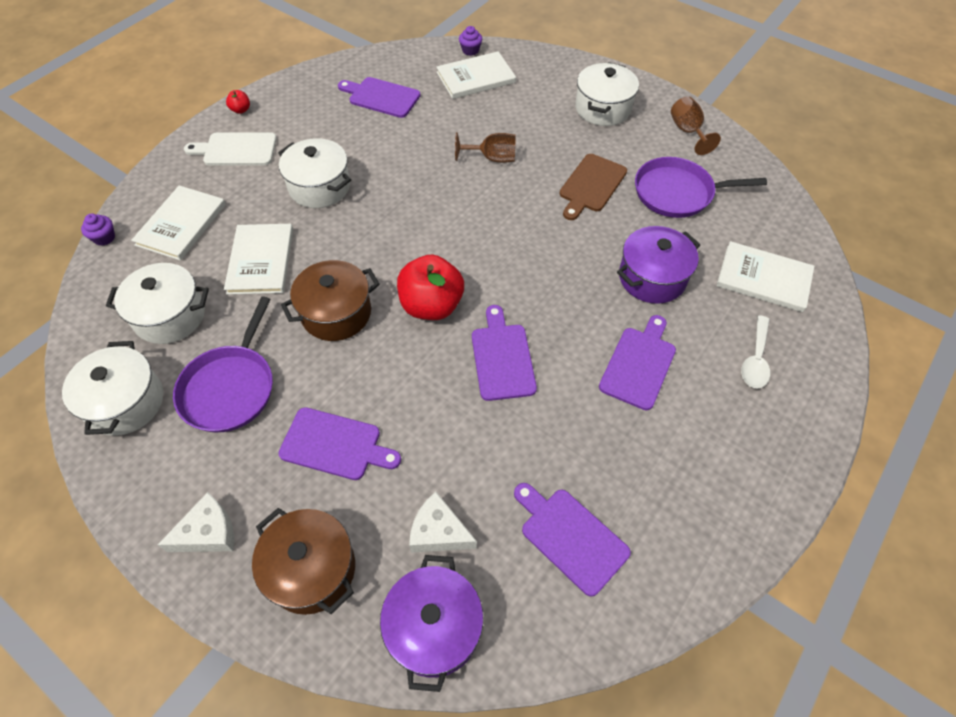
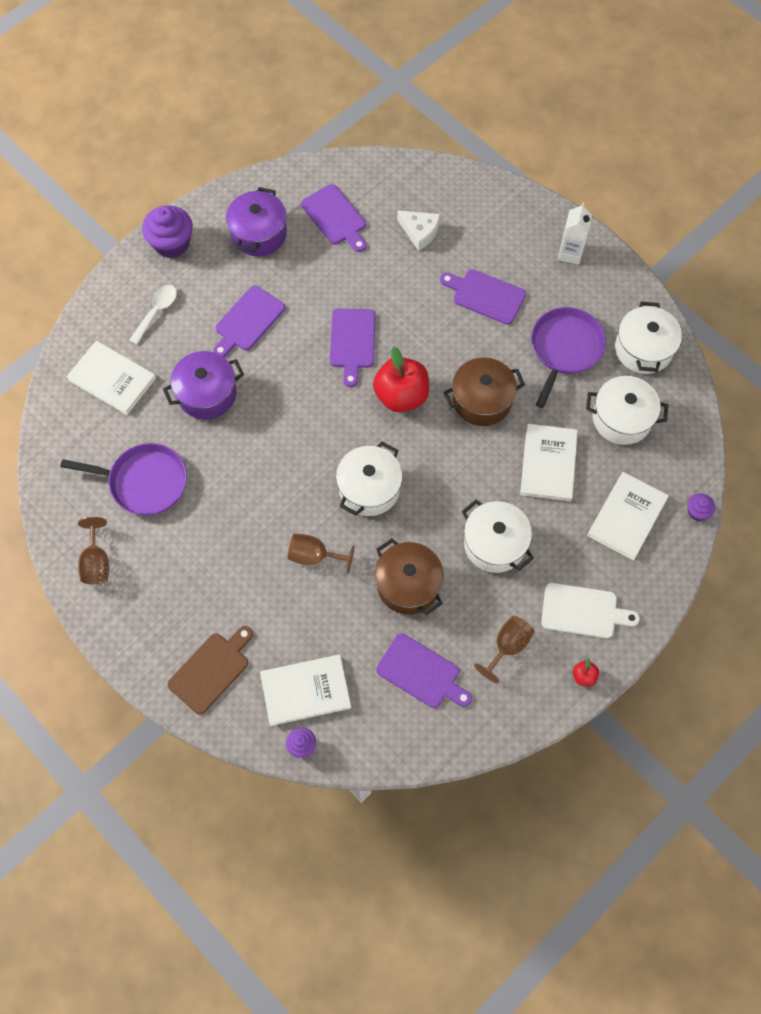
camera: 170 degrees left, 10 degrees up
white cheese [158,492,234,552] -> white carton [558,203,592,264]
brown pot [252,508,355,615] -> brown pot moved to [375,538,444,615]
purple pot [380,555,483,692] -> purple pot moved to [226,187,287,256]
brown cutting board [560,154,627,220] -> brown cutting board moved to [167,626,253,715]
white pot [575,62,639,126] -> white pot moved to [336,442,403,516]
none -> purple cupcake [142,205,193,258]
none -> brown goblet [474,615,535,683]

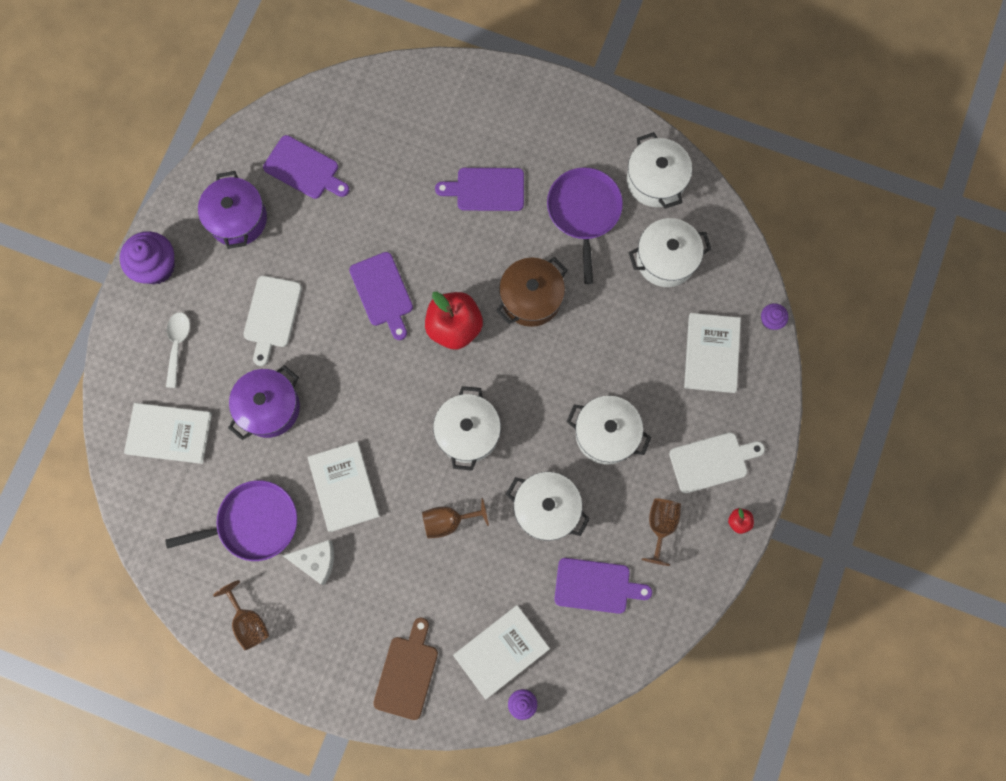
camera: 25 degrees left, 10 degrees up
purple cutting board [213,286,285,357] -> white cutting board [244,276,302,366]
brown pot [375,538,444,615] -> white pot [506,472,590,541]
white cheese [397,210,440,251] -> white cheese moved to [283,540,334,585]
white book [520,424,578,501] -> white book moved to [308,442,380,532]
white carton [558,203,592,264] -> none

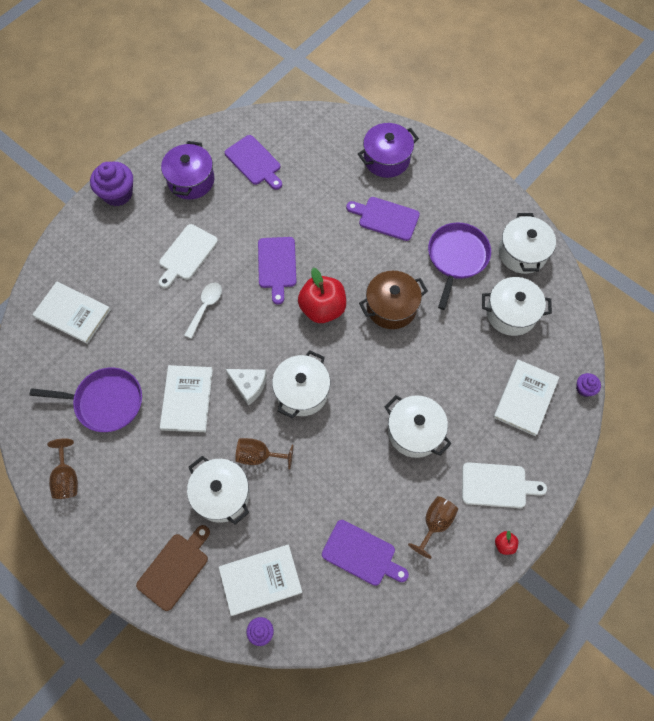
camera: 20 degrees right, 10 degrees down
white spoon [166,312,190,388] -> white spoon moved to [184,282,222,339]
purple pot [228,365,300,440] -> purple pot moved to [358,123,419,178]
white cheese [283,540,334,585] -> white cheese moved to [225,369,267,406]
white pot [506,472,590,541] -> white pot moved to [187,456,250,525]

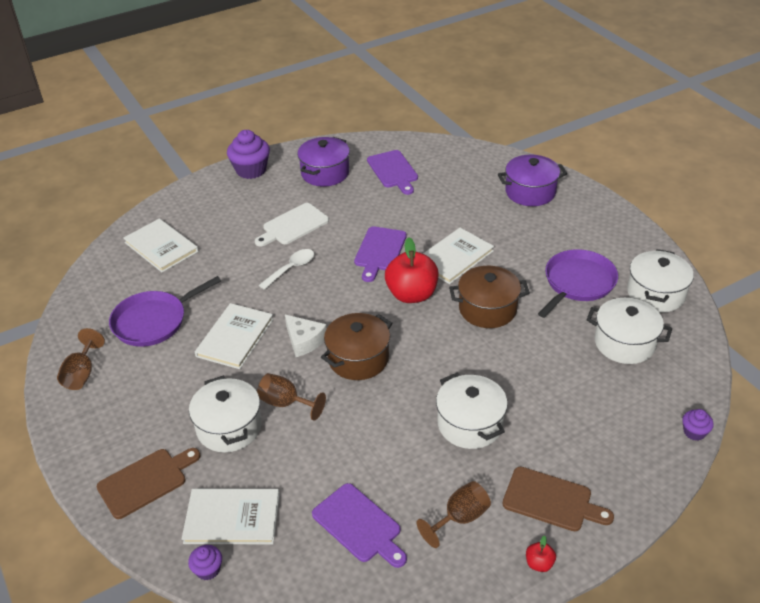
camera: 20 degrees right, 25 degrees down
purple pan [29,368,142,432] -> purple pan turned 120 degrees clockwise [109,276,221,347]
white pot [272,351,330,419] -> brown pot [321,313,393,380]
purple cutting board [346,197,420,241] -> none
white cutting board [462,462,547,508] -> brown cutting board [503,467,614,531]
white book [493,360,559,436] -> white book moved to [423,228,494,284]

